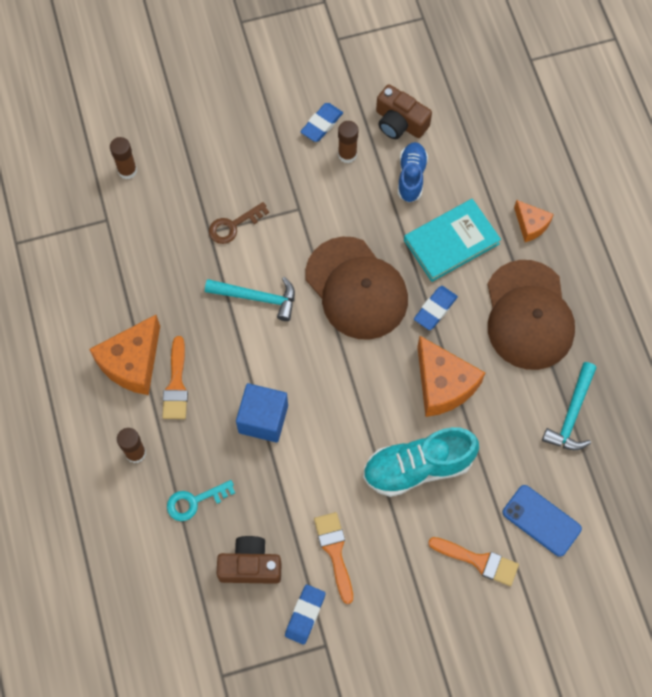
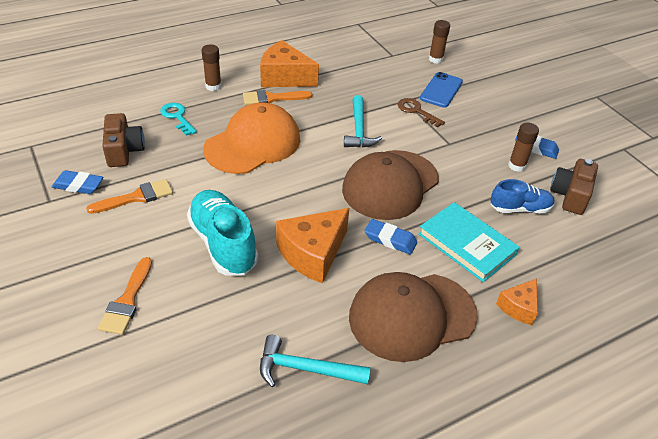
camera: 75 degrees right, 25 degrees down
blue cube [236,383,288,443] -> orange cap [203,102,300,174]
blue phone [503,485,582,557] -> blue phone moved to [420,72,463,108]

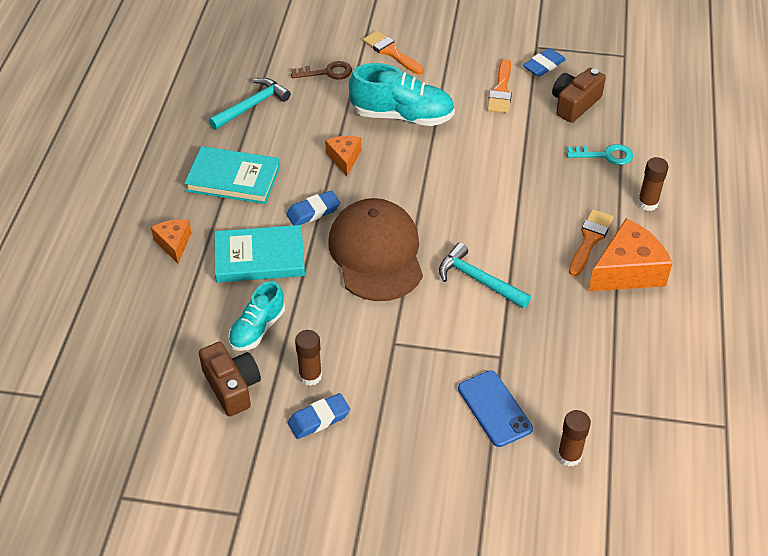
camera: 130 degrees right, 5 degrees up
brown camera [102,113,145,167] -> brown camera turned 105 degrees clockwise [552,68,606,123]
orange cap [203,102,300,174] -> none
orange cheese [276,208,349,284] -> orange cheese [325,136,361,176], size x0.56
brown cap [349,272,478,362] -> turquoise book [184,146,280,204]
brown key [398,98,445,128] -> brown key moved to [291,61,352,80]
blue shoe [491,179,555,213] -> turquoise shoe [228,281,285,351]

